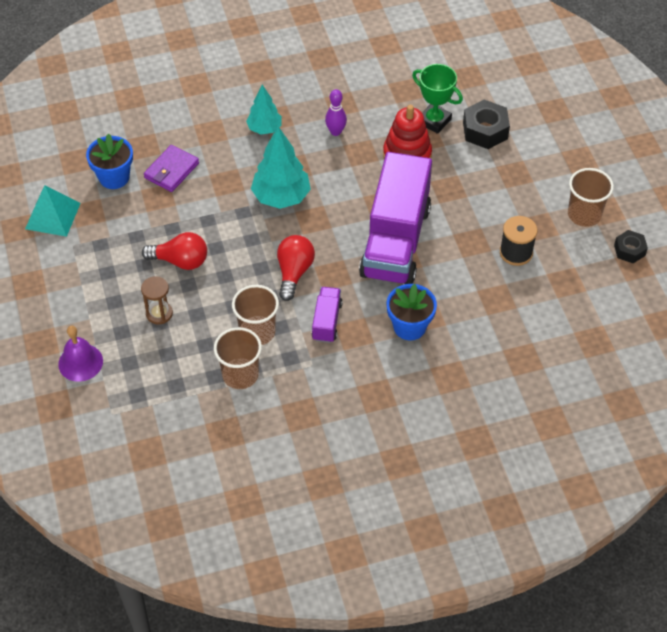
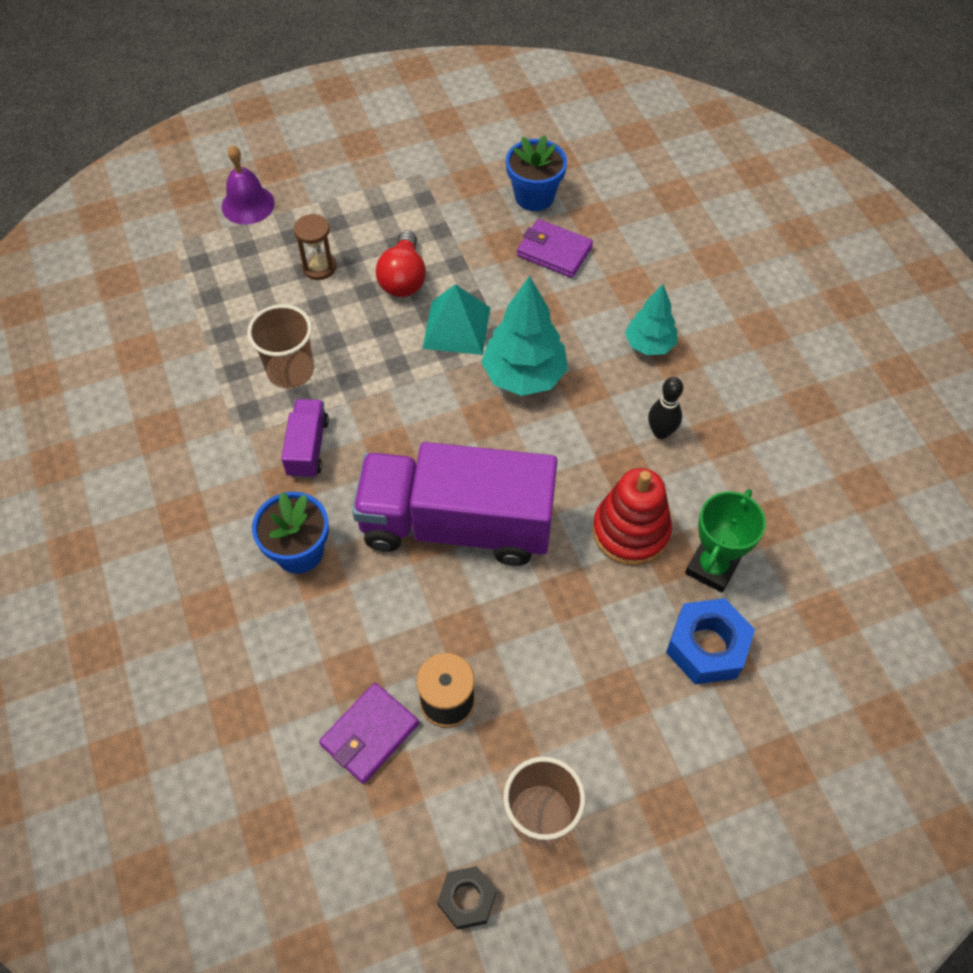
camera: 85 degrees right, 5 degrees up
turquoise pyramid [25,185,81,237] -> turquoise pyramid moved to [422,284,490,355]
brown cup [214,327,262,389] -> none
red light bulb [277,235,315,301] -> none
purple truck [311,287,343,343] -> purple truck turned 90 degrees counterclockwise [281,399,329,478]
purple bowling pin [325,89,347,136] -> black bowling pin [648,377,683,439]
black nut [463,100,510,149] -> blue nut [666,598,755,684]
none -> purple wallet [319,683,419,784]

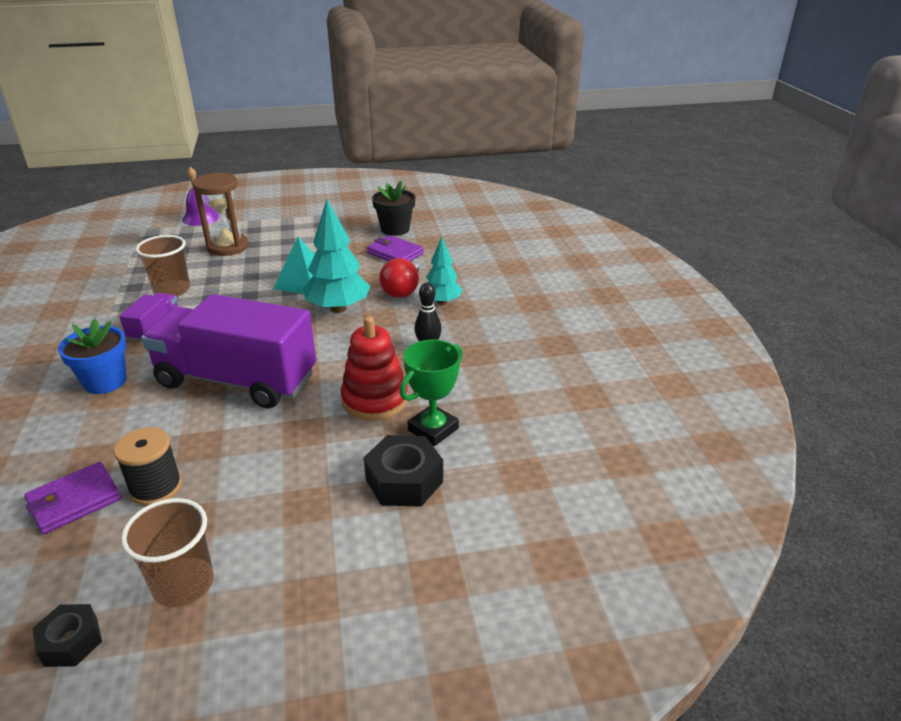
camera: 10 degrees right, 25 degrees down
brown hourglass [294,214,336,280] -> brown hourglass [192,173,249,256], size x1.69
red light bulb [376,230,426,297] -> red light bulb moved to [379,258,419,298]
blue flower pot [506,135,567,211] -> black flower pot [372,181,416,236]
blue nut [666,598,755,684] -> black nut [364,435,443,507]

